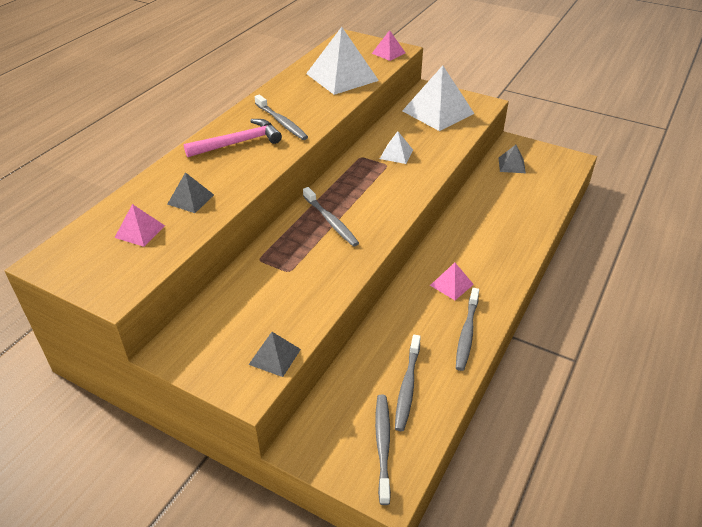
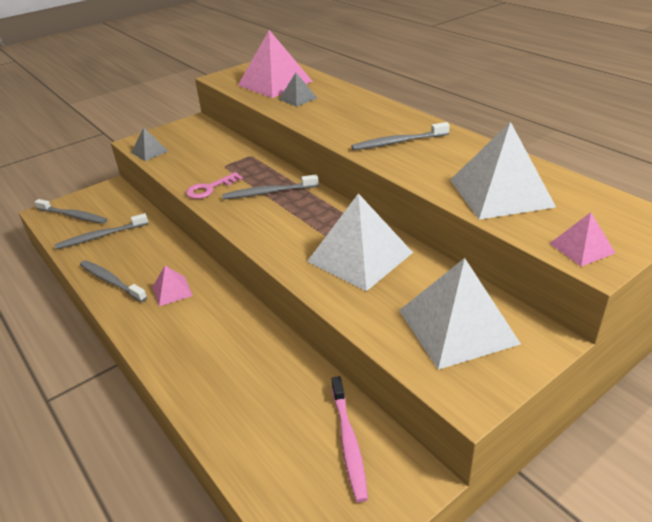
camera: 115 degrees right, 5 degrees down
pink pyramid [115,204,165,247] -> pink pyramid [238,30,313,98], size x2.05
pink hammer [184,119,282,157] -> none
white pyramid [380,131,413,164] -> white pyramid [307,193,413,291], size x2.05
grey toothbrush [395,335,421,431] -> grey toothbrush turned 60 degrees counterclockwise [54,213,148,249]
grey pyramid [498,145,526,173] -> pink toothbrush [332,376,368,502]
none -> pink key [186,172,243,199]

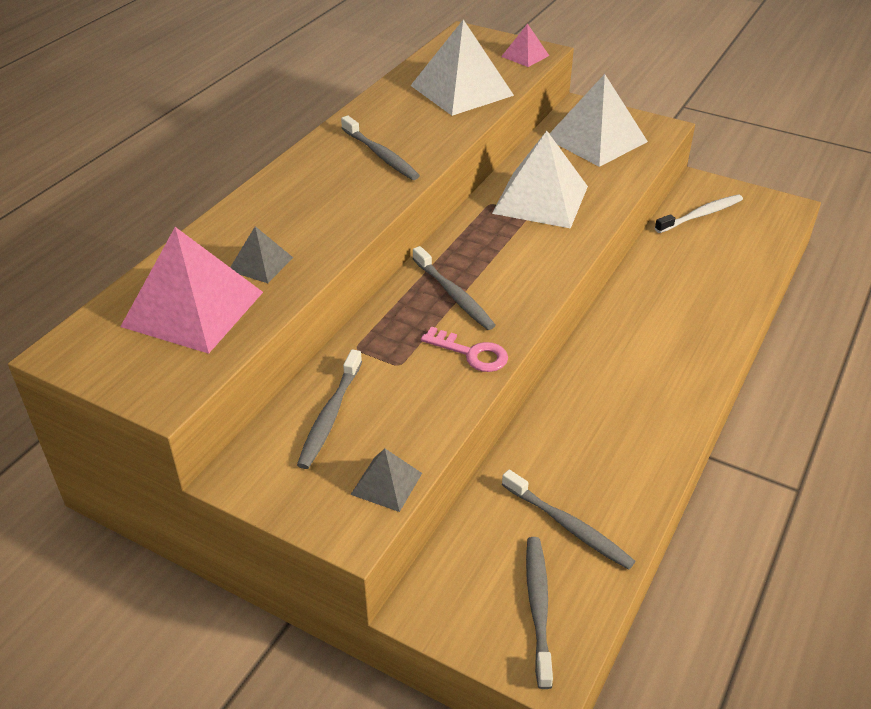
camera: 115 degrees left, 5 degrees up
grey toothbrush [80,260,147,302] -> grey toothbrush moved to [297,349,362,469]
pink pyramid [152,265,193,306] -> none
pink toothbrush [332,376,368,502] -> white toothbrush [655,195,743,233]

